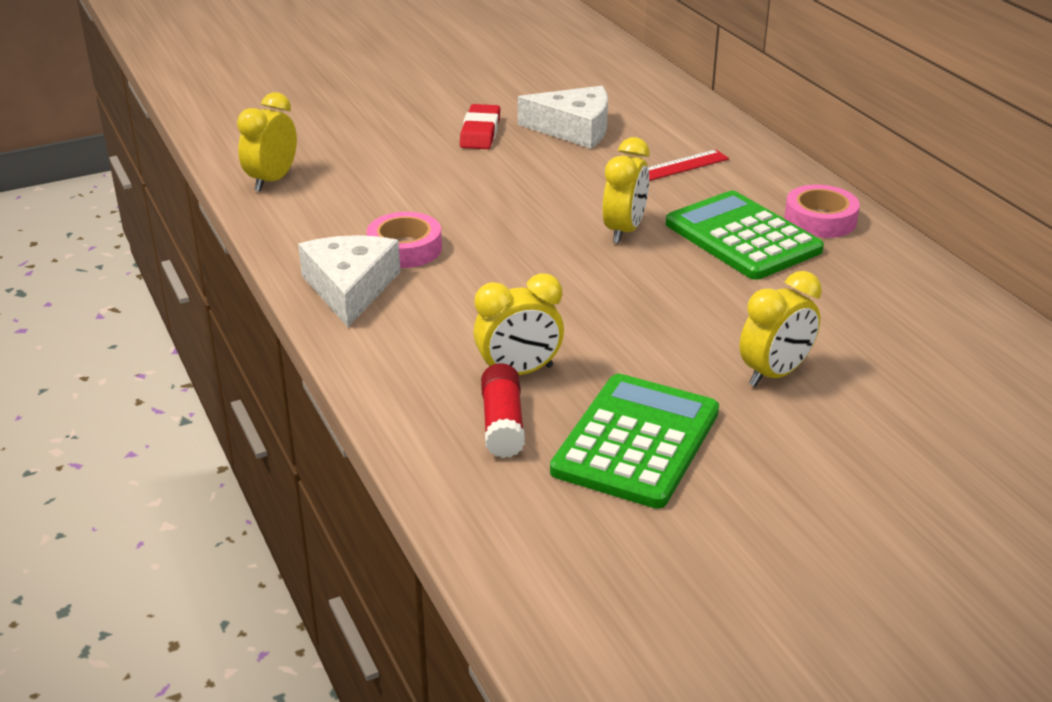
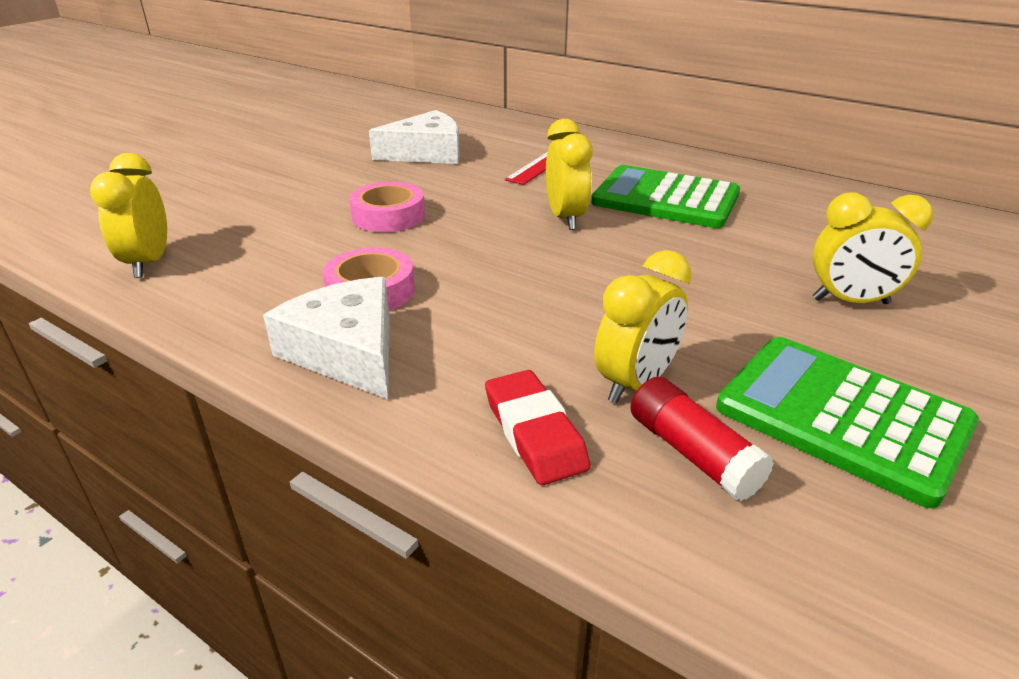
camera: 30 degrees left, 0 degrees up
red eraser [460,104,500,149] -> red eraser moved to [485,370,591,485]
green calculator [550,374,719,509] -> green calculator turned 45 degrees counterclockwise [716,337,979,508]
yellow clock [739,271,822,387] -> yellow clock turned 75 degrees clockwise [812,192,933,304]
pink tape [784,185,860,238] -> pink tape moved to [349,182,425,232]

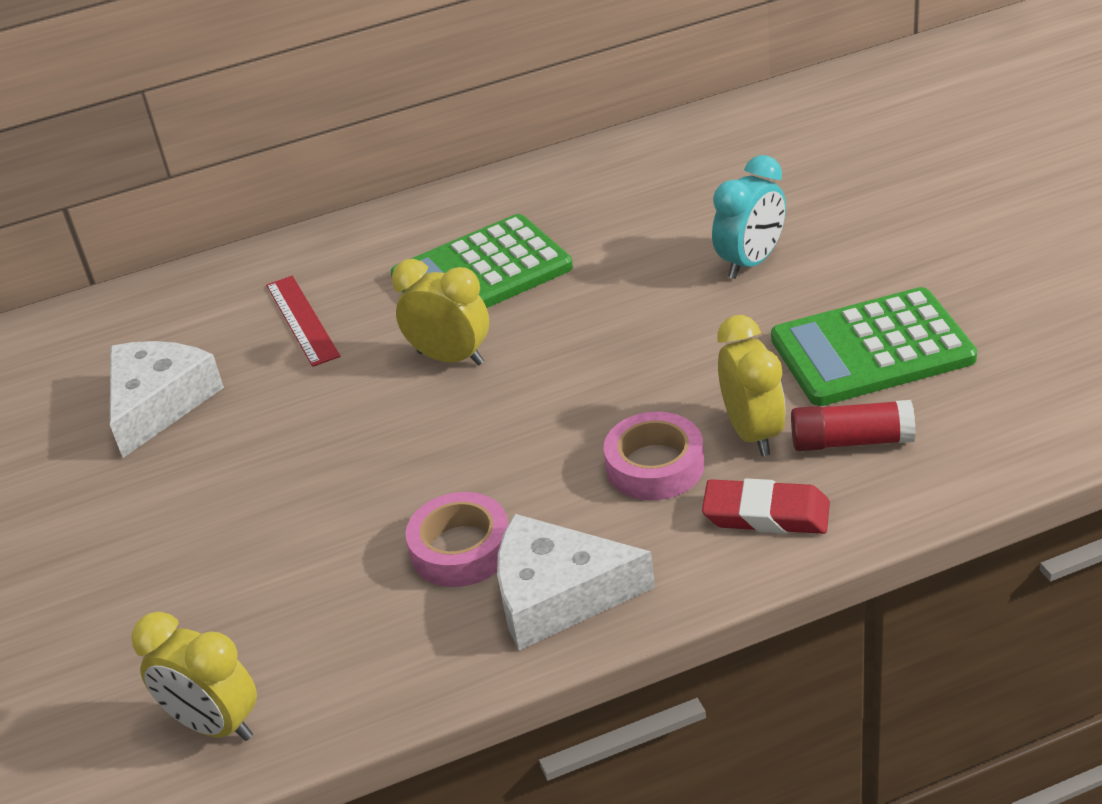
camera: 50 degrees left, 5 degrees up
pink tape [349,182,425,232] -> pink tape moved to [604,412,704,500]
yellow clock [812,192,933,304] -> turquoise clock [712,155,786,279]

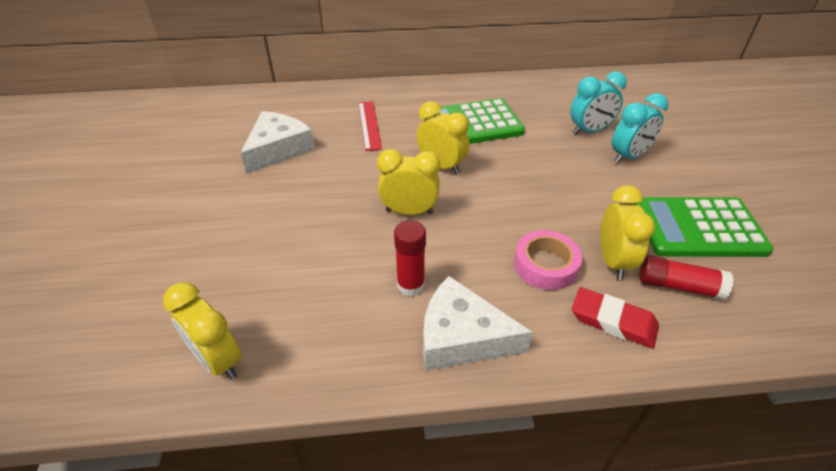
camera: 10 degrees right, 5 degrees up
pink tape [406,492,508,587] -> red glue stick [394,220,426,296]
none -> yellow clock [377,149,440,215]
none -> turquoise clock [570,72,627,135]

